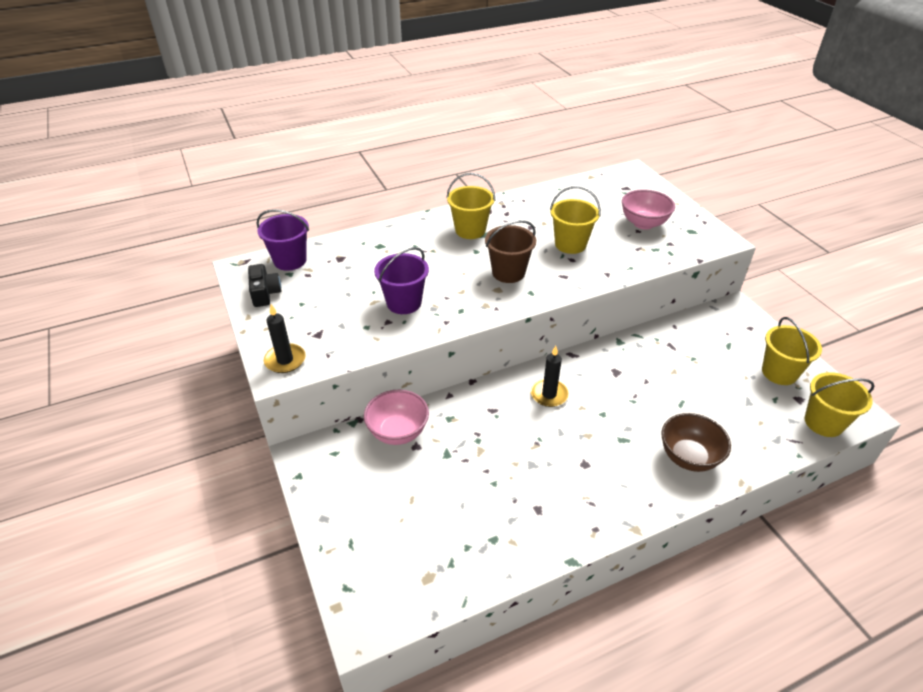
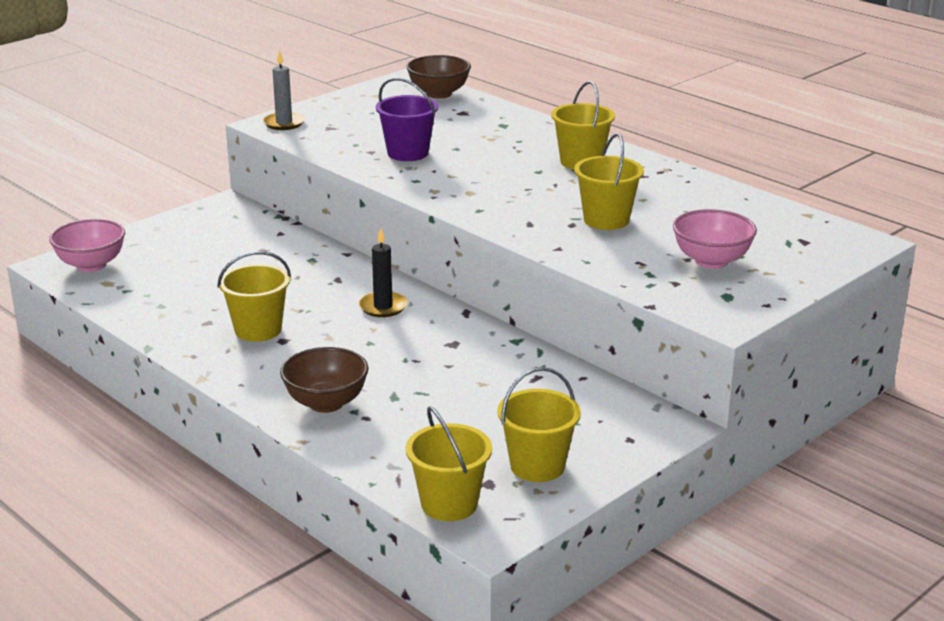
camera: 70 degrees right, 15 degrees down
black camera [248,264,281,307] -> none
purple bucket [256,209,309,271] -> brown bowl [407,55,471,99]
black candle [264,304,306,373] -> grey candle [263,50,305,130]
pink bowl [364,390,429,445] -> pink bowl moved to [49,219,125,272]
brown bucket [485,220,536,283] -> none
none -> yellow bucket [217,251,291,342]

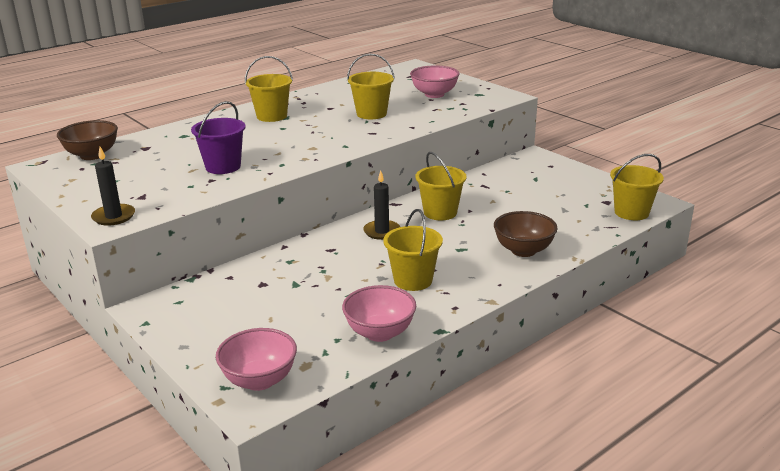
camera: 85 degrees left, 0 degrees up
grey candle [263,50,305,130] -> black candle [91,147,135,226]
yellow bucket [497,367,581,482] -> yellow bucket moved to [416,152,467,220]
none -> pink bowl [342,285,416,342]

